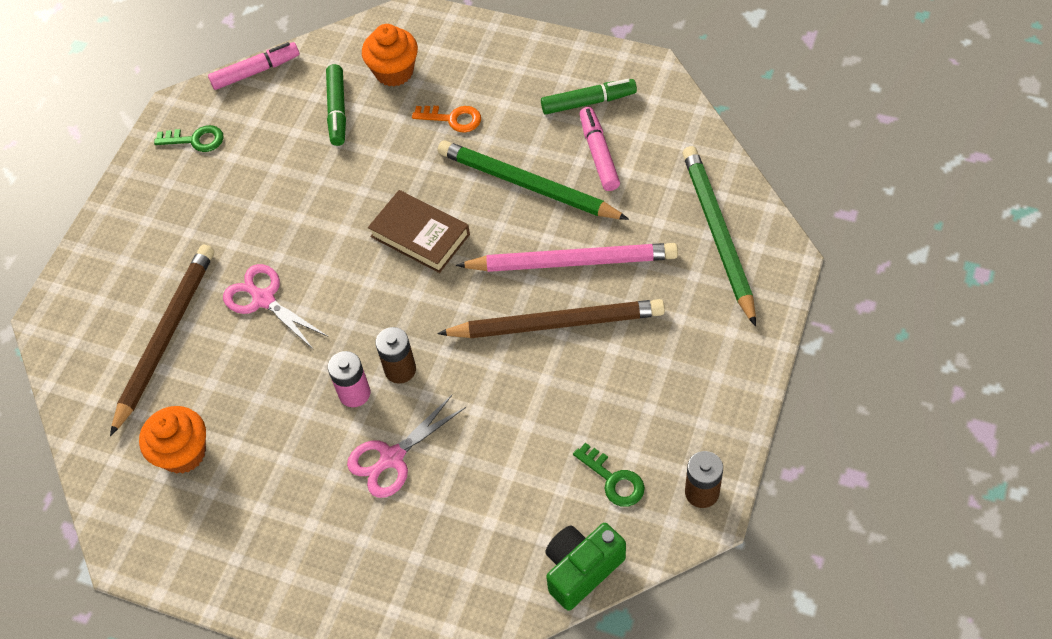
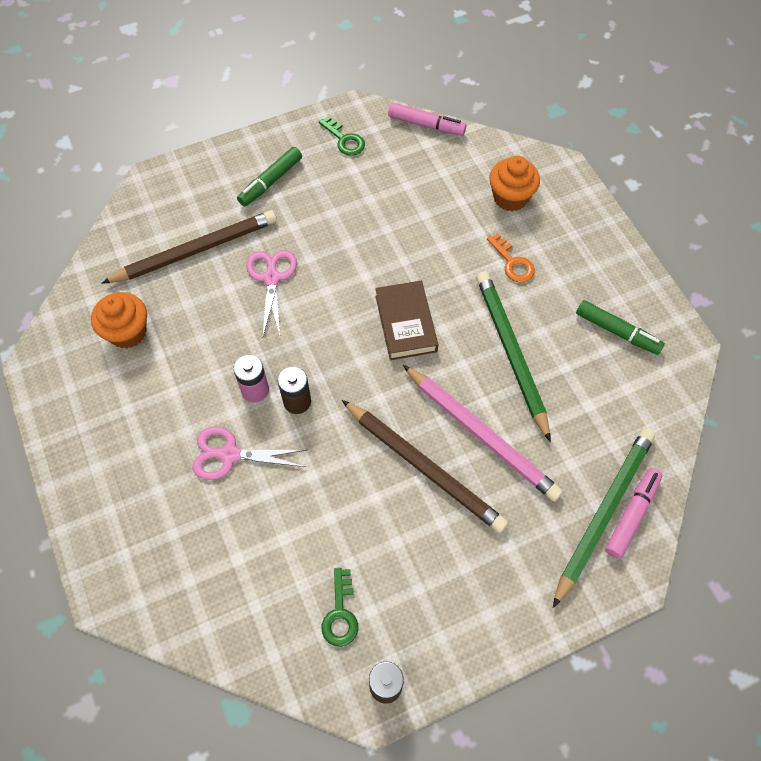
camera: 40 degrees right, 5 degrees up
green marker [326,64,346,146] -> green marker moved to [237,147,302,206]
green camera [545,523,626,611] -> none
pink marker [580,107,620,191] -> pink marker moved to [605,468,663,559]

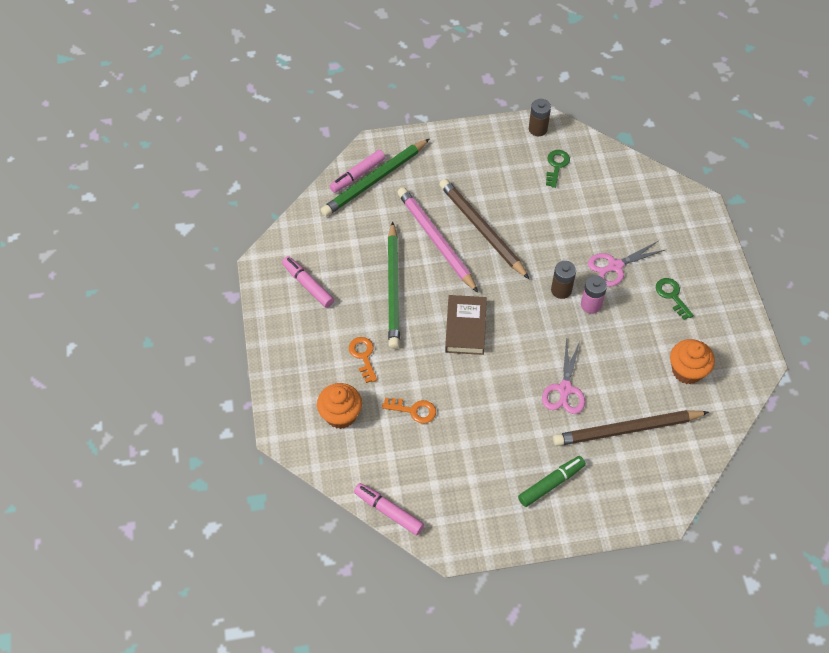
camera: 165 degrees left, 5 degrees down
pink scissors [192,427,306,480] -> pink scissors turned 135 degrees clockwise [588,241,665,287]
green key [319,116,365,156] -> green key moved to [656,278,694,320]
green marker [576,300,665,355] -> pink marker [282,256,334,308]
none -> orange key [382,398,436,424]

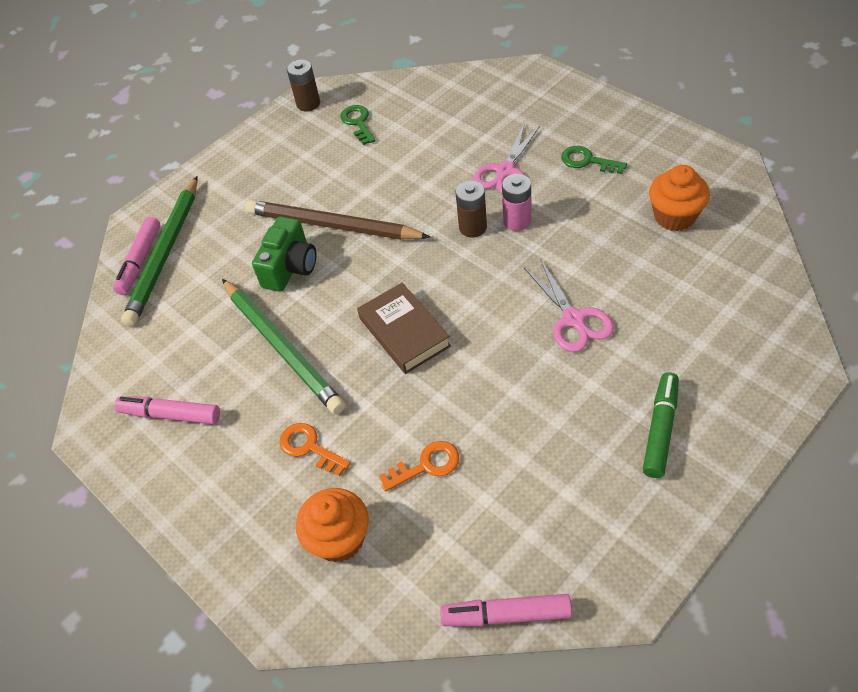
camera: 30 degrees left, 5 degrees down
pink pencil [397,187,478,293] -> green camera [252,217,317,292]
brown pencil [553,410,709,446] -> none

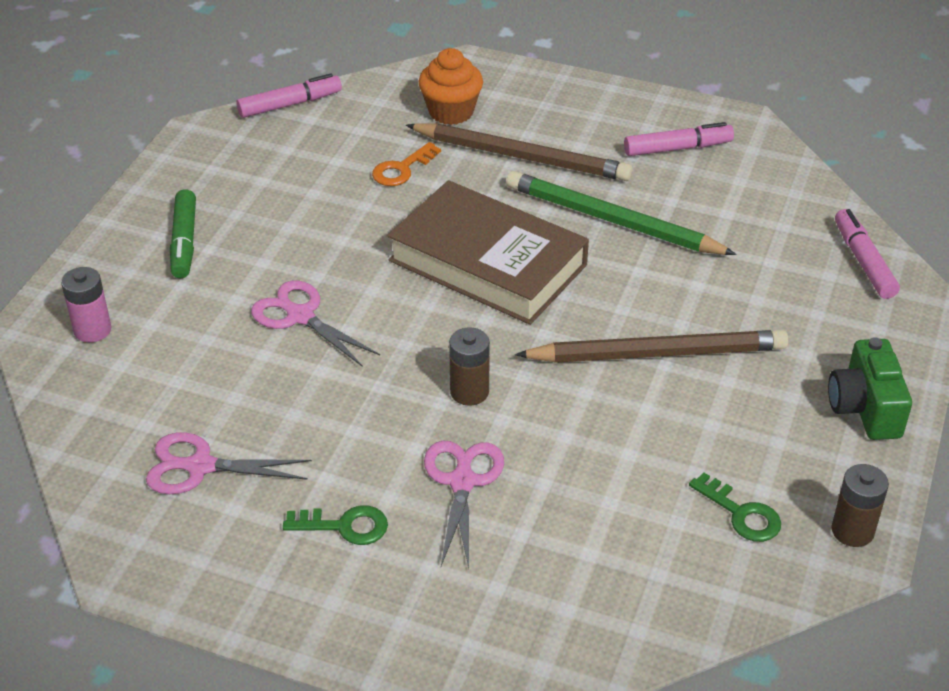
camera: 150 degrees right, 10 degrees down
green pencil [121,176,197,327] -> none
green camera [252,217,317,292] -> green camera moved to [828,337,912,440]
orange key [280,423,351,476] -> brown pencil [406,123,633,181]
brown book [357,283,451,374] -> brown book [387,180,589,325], size x1.67
pink battery [502,174,531,231] -> pink battery moved to [61,267,111,343]
orange cupcake [649,165,710,231] -> pink scissors [146,432,312,494]

